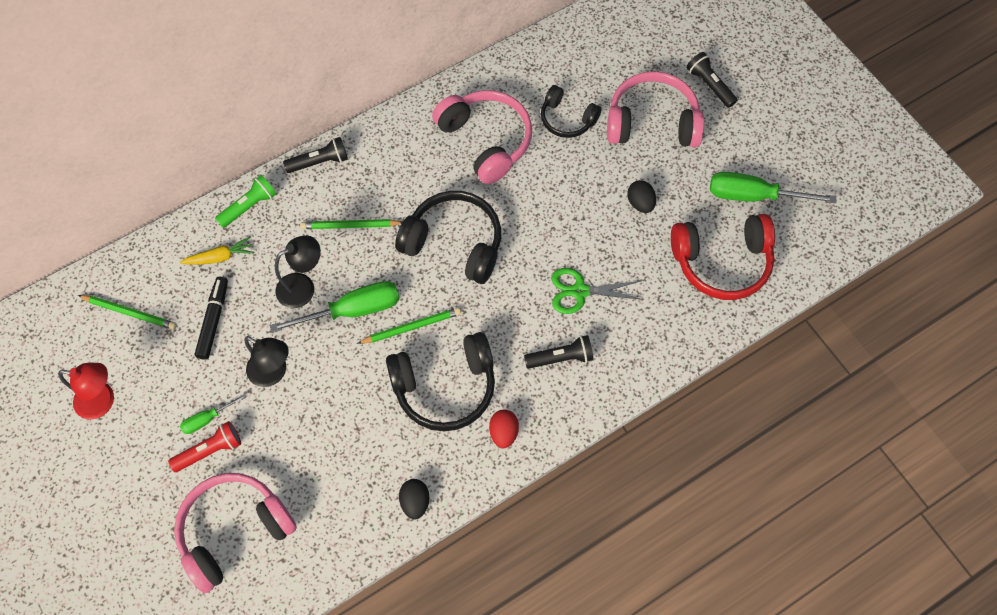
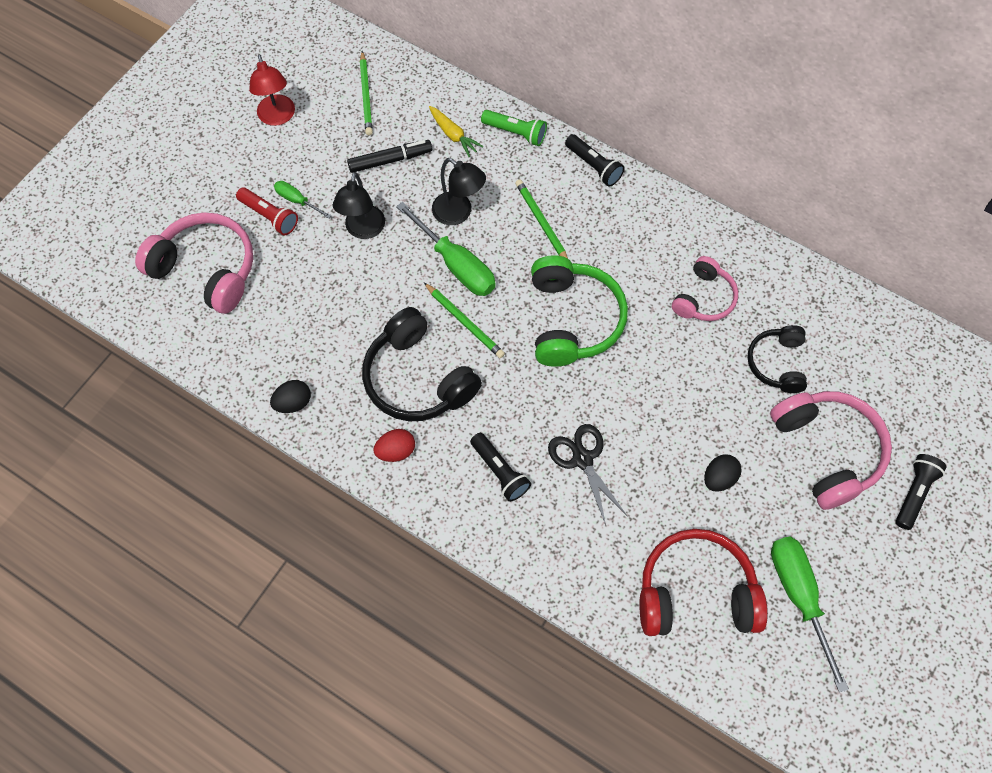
camera: 65 degrees right, 0 degrees up
black headphones [395,191,501,284] -> green headphones [531,255,628,367]
pink headphones [432,90,532,184] -> pink headphones [672,256,738,321], size x0.60
green scissors [551,268,644,314] -> black scissors [548,424,627,525]
red headphones [671,214,775,300] -> red headphones turned 120 degrees clockwise [639,529,768,636]

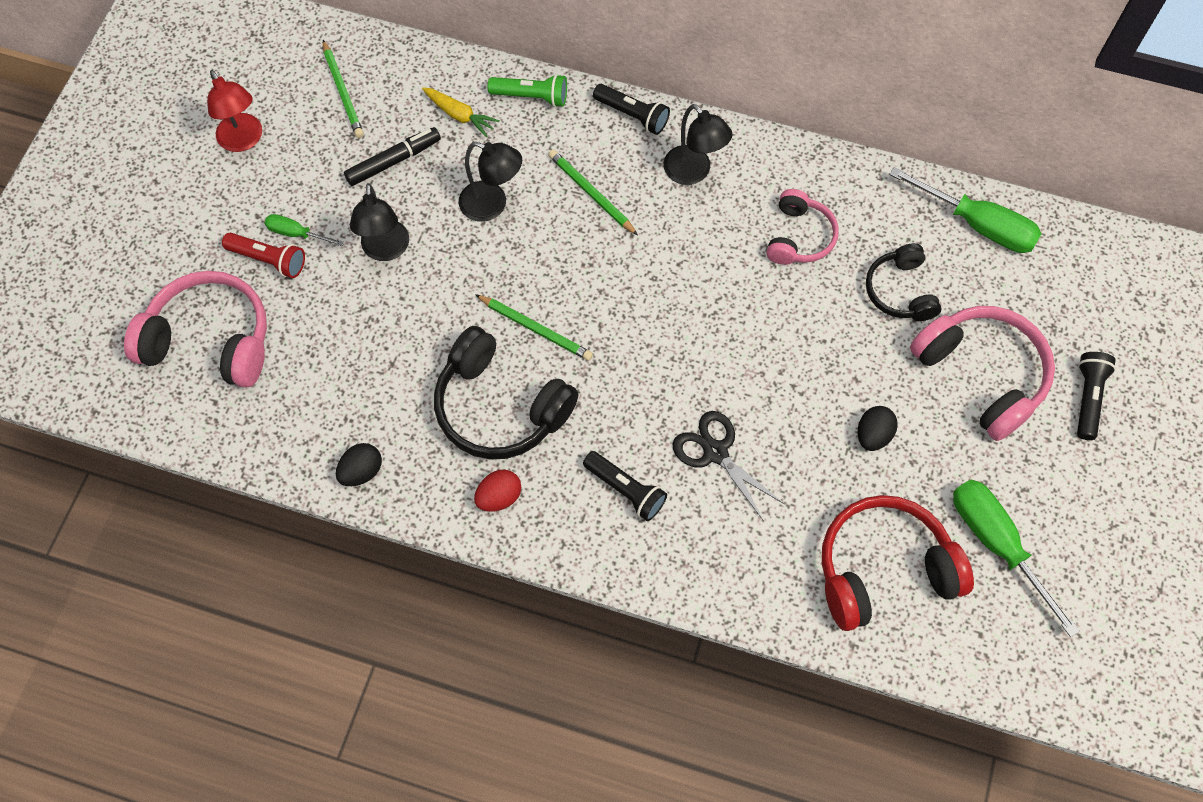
camera: 15 degrees left, 0 degrees up
green screwdriver [396,202,496,296] -> green screwdriver moved to [889,167,1042,253]
green headphones [531,255,628,367] -> none
none -> black lamp [663,104,733,185]

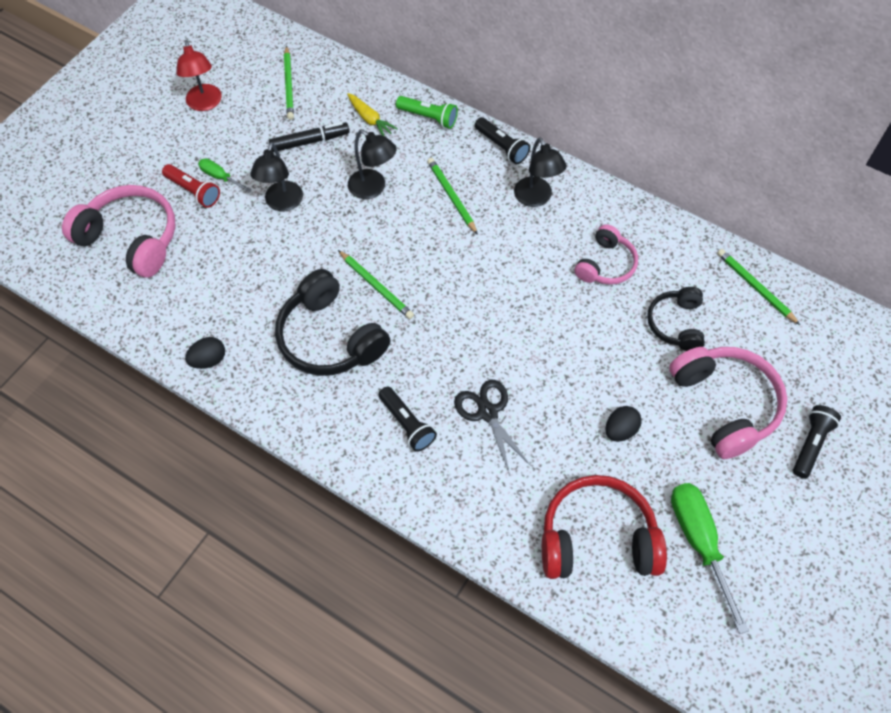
camera: 15 degrees right, 5 degrees down
red egg [474,469,521,512] -> none
green screwdriver [889,167,1042,253] -> green pencil [717,249,800,325]

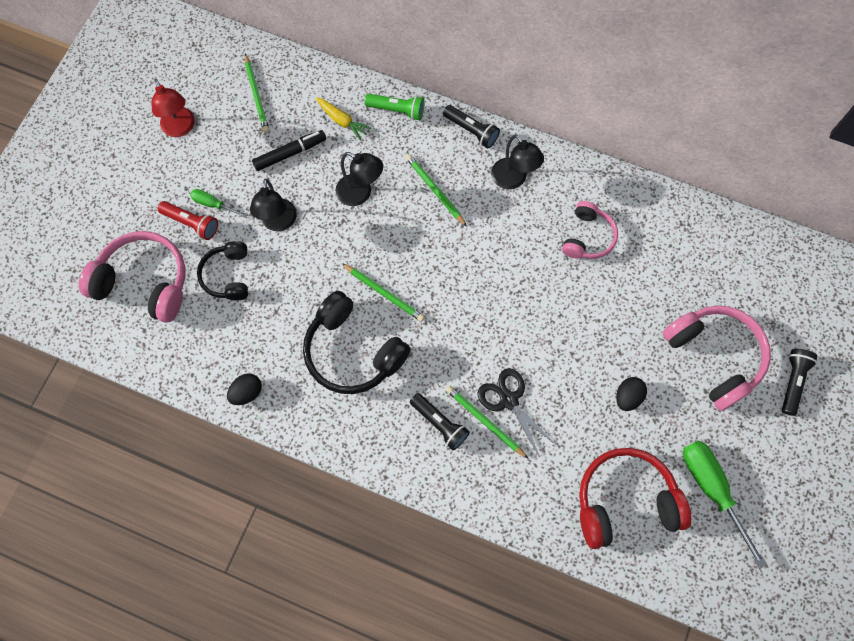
camera: 10 degrees left, 10 degrees up
black headphones [647,287,705,351] -> black headphones moved to [197,241,248,301]
green pencil [717,249,800,325] -> green pencil moved to [446,386,529,459]

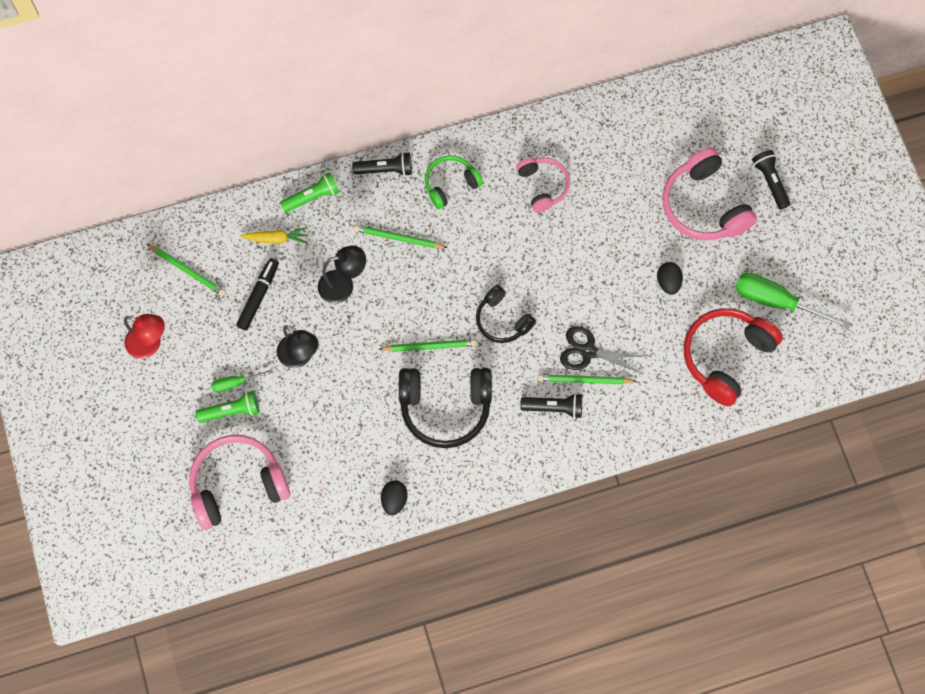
camera: 40 degrees left, 0 degrees up
red flashlight [158,201,218,240] -> green flashlight [196,391,260,423]
black headphones [197,241,248,301] -> black headphones moved to [476,285,536,343]
black lamp [491,134,544,189] -> green headphones [425,155,483,209]
pink headphones [663,305,771,411] -> pink headphones turned 135 degrees counterclockwise [662,147,757,241]

